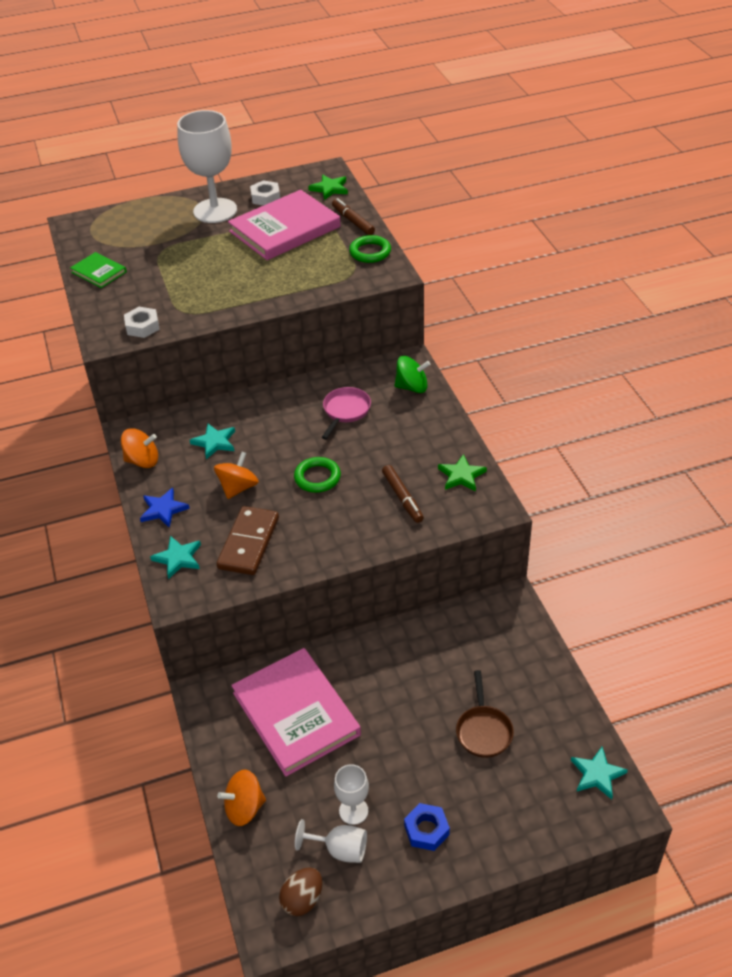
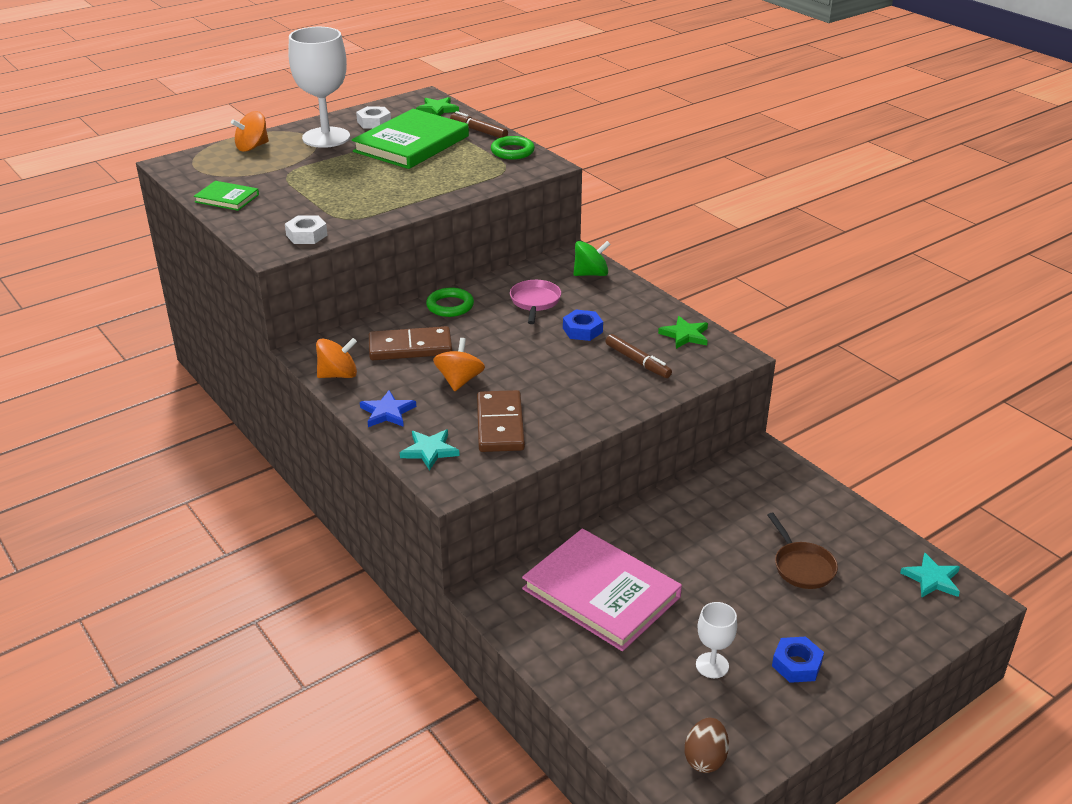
camera: 20 degrees left, 10 degrees down
turquoise star [190,424,235,459] -> brown domino [369,326,452,360]
orange spinning top [217,769,266,826] -> orange spinning top moved to [231,111,269,152]
pink book [228,190,341,260] -> green book [352,109,469,169]
green ring [294,457,341,493] -> green ring moved to [426,287,474,317]
white goblet [295,819,367,863] -> none
none -> blue nut [563,310,603,341]

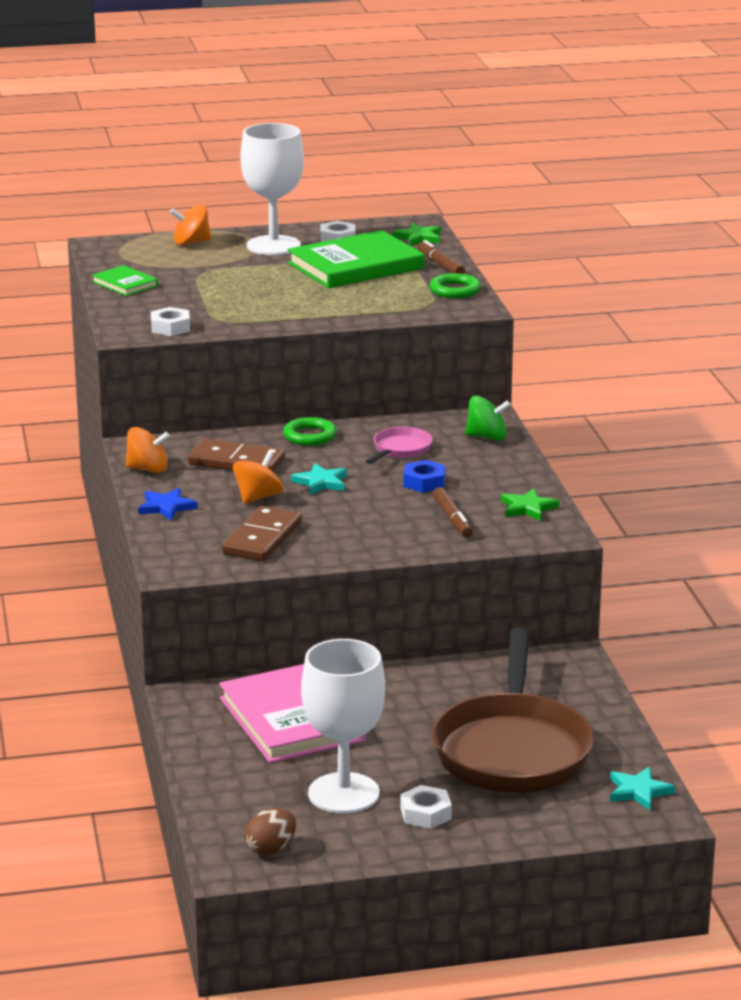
camera: 25 degrees right, 10 degrees down
turquoise star [400,430,460,471] -> turquoise star moved to [291,463,347,495]
white goblet [696,602,737,678] -> white goblet [301,639,385,814], size x2.07
brown pan [767,513,838,589] -> brown pan [432,628,594,793], size x2.34
blue nut [772,637,824,683] -> white nut [400,785,452,829]

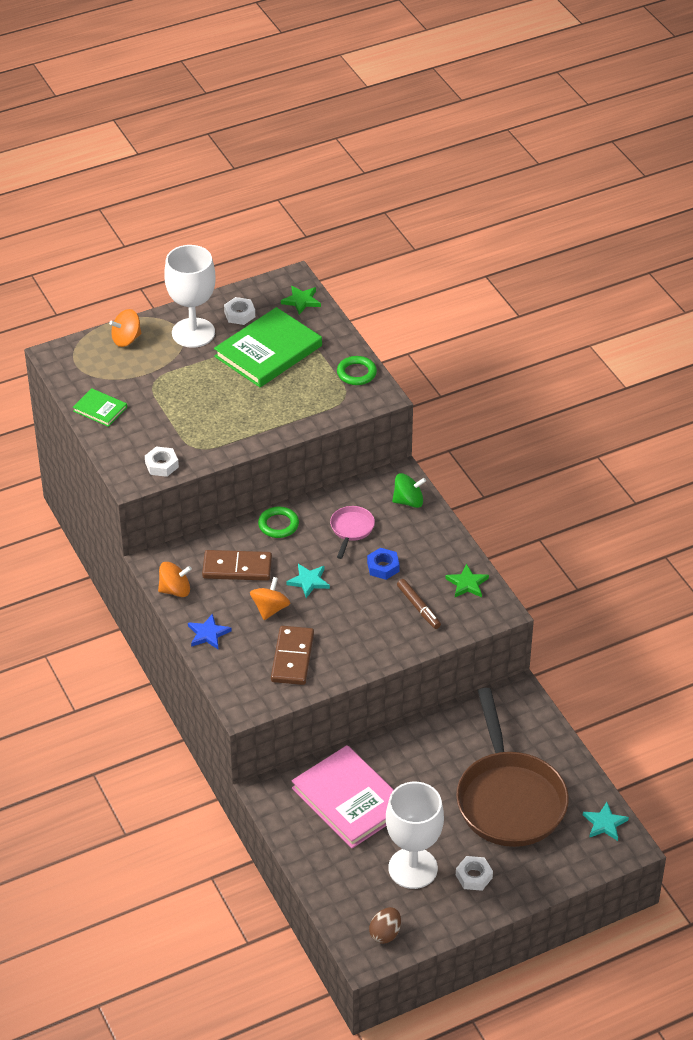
camera: 15 degrees left, 20 degrees up
brown marker [418,240,465,274] -> none

